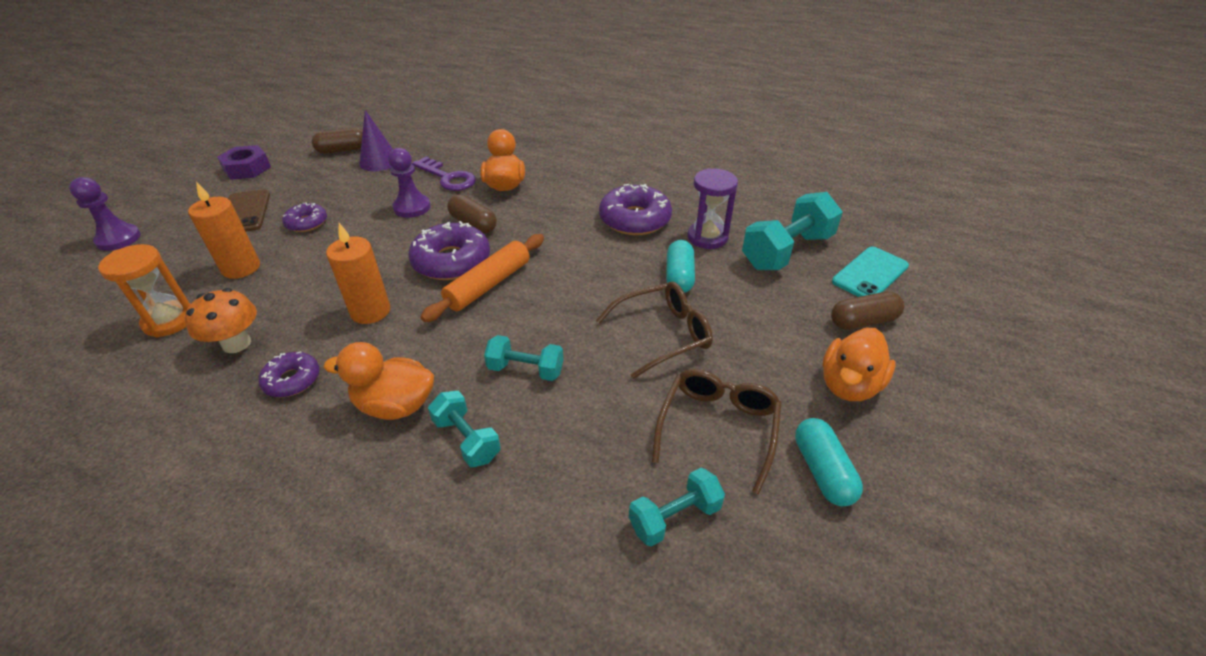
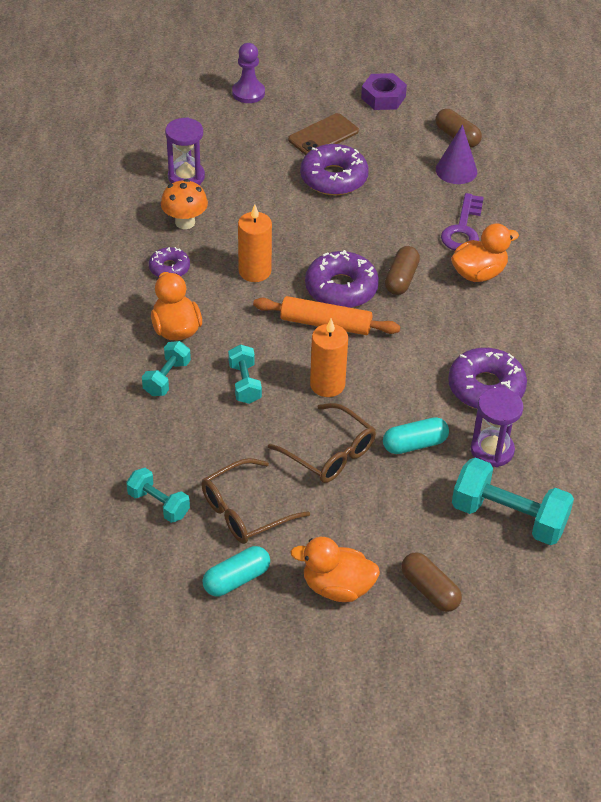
camera: 65 degrees right, 5 degrees up
orange hourglass [98,244,190,337] -> purple hourglass [165,117,205,185]
orange candle [188,182,260,279] -> orange candle moved to [310,319,348,397]
purple donut [282,202,327,232] -> purple donut [300,144,369,196], size x1.76
purple pawn [388,148,431,218] -> none
brown glasses [652,369,782,495] -> brown glasses turned 150 degrees clockwise [201,458,310,544]
turquoise phone [832,247,909,297] -> none

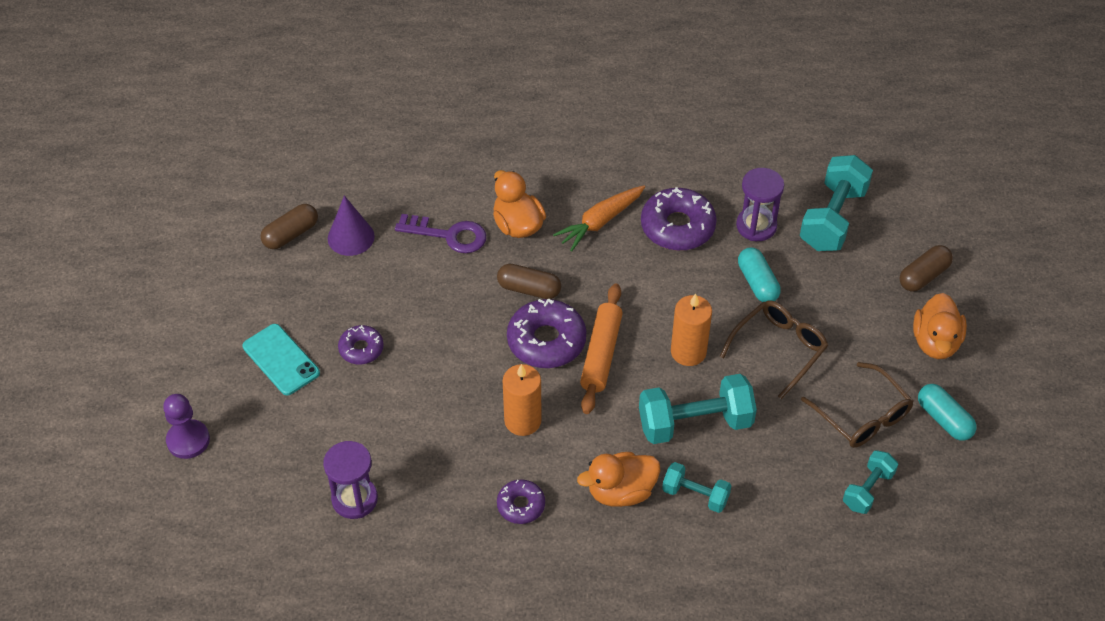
camera: 90 degrees left, 5 degrees up
orange mushroom [161,179,208,229] -> none
turquoise dumbbell [228,344,262,404] -> turquoise dumbbell [639,374,757,444], size x1.76
brown phone [288,113,359,155] -> turquoise phone [242,324,320,395]
purple donut [300,144,369,196] -> purple donut [338,325,384,365], size x0.57
purple nut [361,73,407,110] -> none
none -> orange carrot [553,185,645,251]

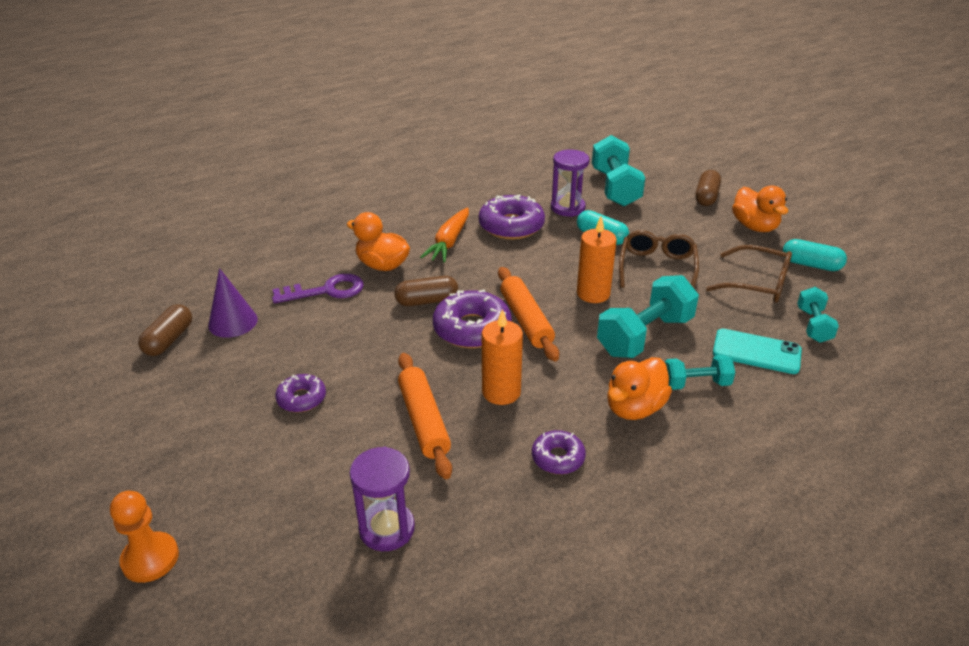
camera: 30 degrees left, 15 degrees down
purple pawn [163,394,210,459] -> orange pawn [110,491,179,583]
turquoise phone [242,324,320,395] -> turquoise phone moved to [713,329,802,374]
none -> orange rolling pin [398,353,452,479]

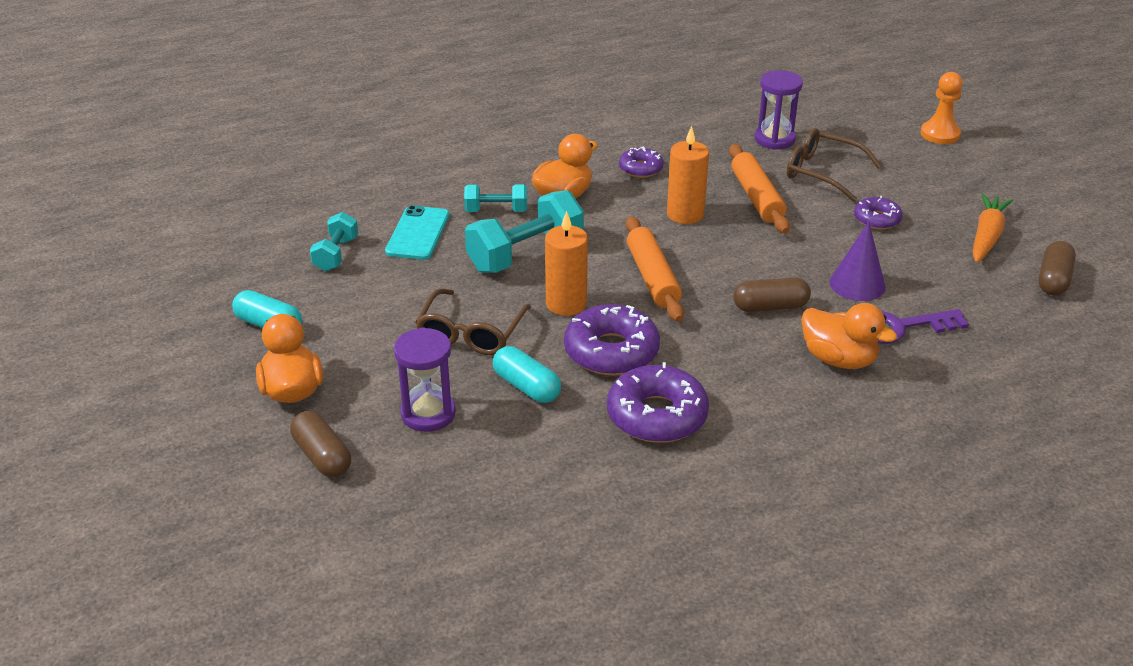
camera: 175 degrees left, 0 degrees up
purple cone [208,268,258,338] -> purple cone moved to [830,221,886,301]
orange carrot [420,208,469,262] -> orange carrot moved to [972,193,1013,263]
purple donut [433,289,512,348] -> purple donut moved to [564,304,660,375]
purple hourglass [551,150,589,217] -> purple hourglass moved to [394,327,456,432]
turquoise dumbbell [592,135,645,206] -> none
brown capsule [695,170,721,206] -> brown capsule turned 60 degrees counterclockwise [290,411,351,477]
brown glasses [706,245,792,303] -> brown glasses moved to [787,128,882,202]
turquoise phone [713,329,802,374] -> turquoise phone turned 75 degrees clockwise [385,205,449,260]

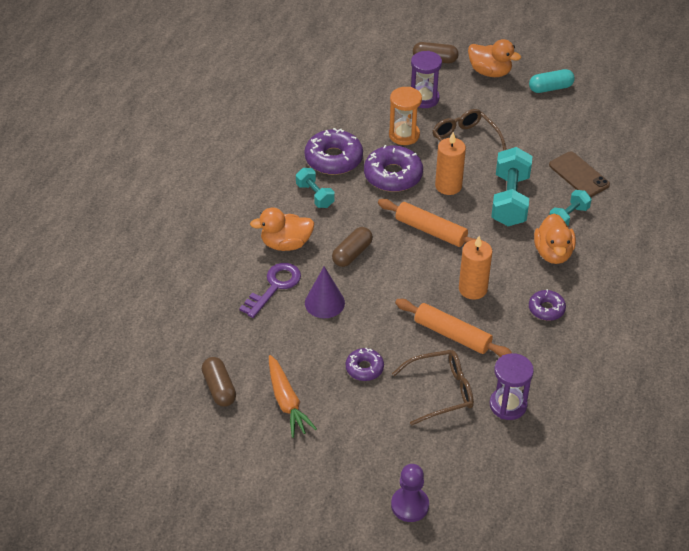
camera: 135 degrees right, 10 degrees up
turquoise dumbbell [310,212,358,271] -> turquoise dumbbell moved to [296,168,335,208]
turquoise phone [385,205,449,260] -> brown phone [549,152,610,197]
turquoise capsule [493,346,561,403] -> orange hourglass [389,87,422,145]
orange pawn [920,72,963,144] -> purple pawn [391,464,429,522]

